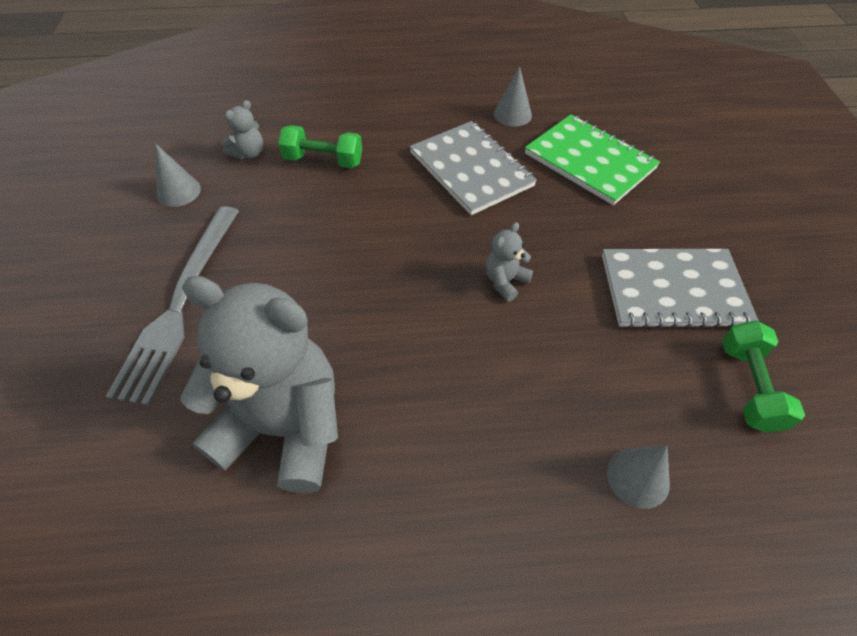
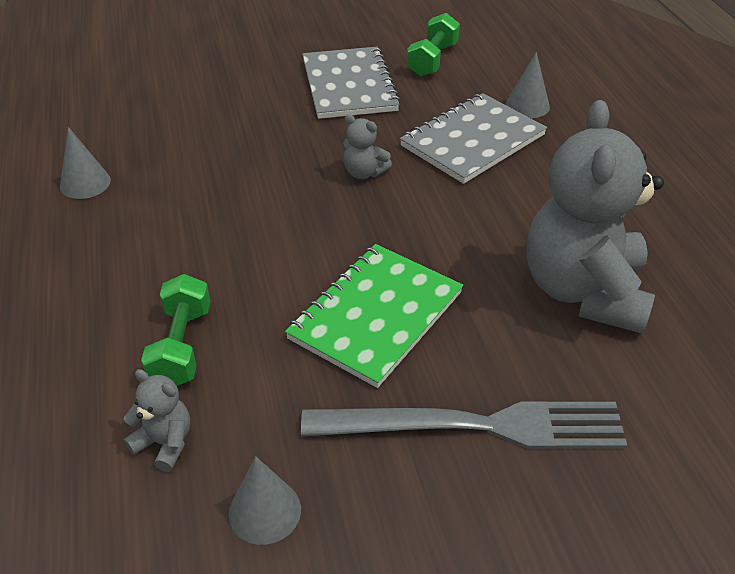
camera: 100 degrees left, 10 degrees down
grey notebook [410,121,537,215] -> grey notebook moved to [400,93,547,184]
green notebook [525,114,660,205] -> green notebook moved to [285,244,463,388]
green dumbbell [722,320,805,433] -> green dumbbell turned 60 degrees counterclockwise [407,13,460,76]

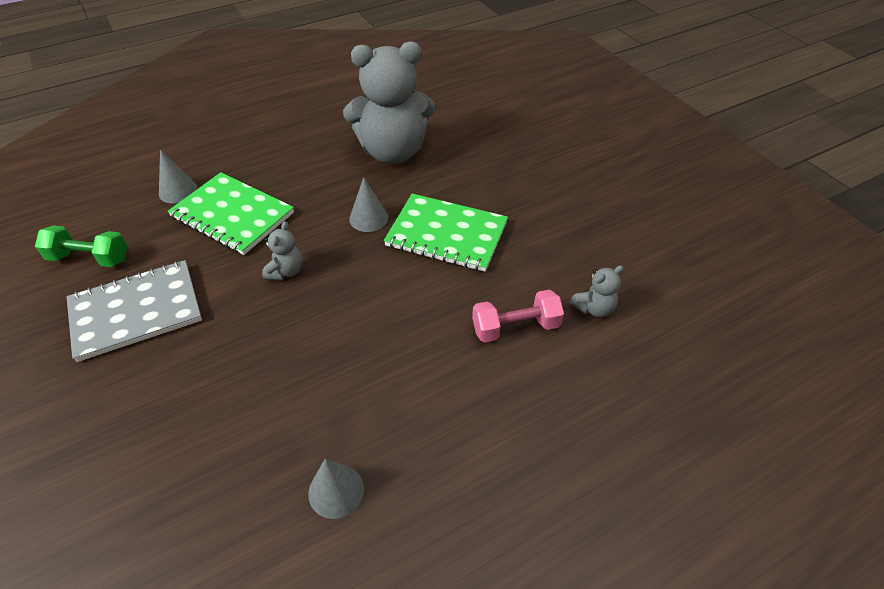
camera: 105 degrees left, 5 degrees up
grey teddy bear [123,369,190,472] -> grey teddy bear turned 135 degrees counterclockwise [570,265,624,317]
green dumbbell [141,274,210,386] -> pink dumbbell [472,289,564,343]
grey cone [229,456,301,545] -> grey cone moved to [349,177,388,232]
grey fork [301,402,627,449] -> none
grey notebook [400,93,547,184] -> green notebook [167,172,294,255]

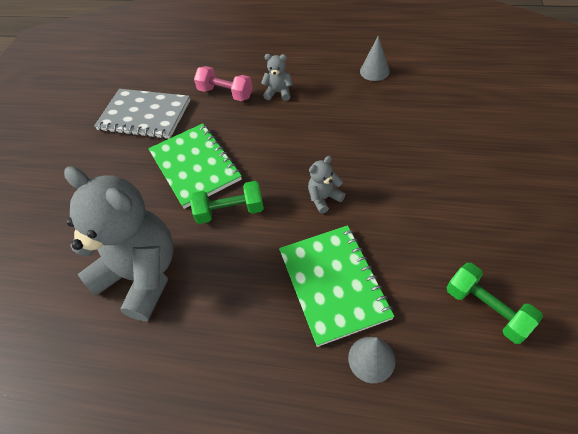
camera: 135 degrees left, 5 degrees up
grey notebook [67,260,202,362] -> grey notebook moved to [94,89,190,139]
grey cone [349,177,388,232] -> green dumbbell [190,181,264,224]
grey teddy bear [570,265,624,317] -> grey teddy bear moved to [261,54,293,101]

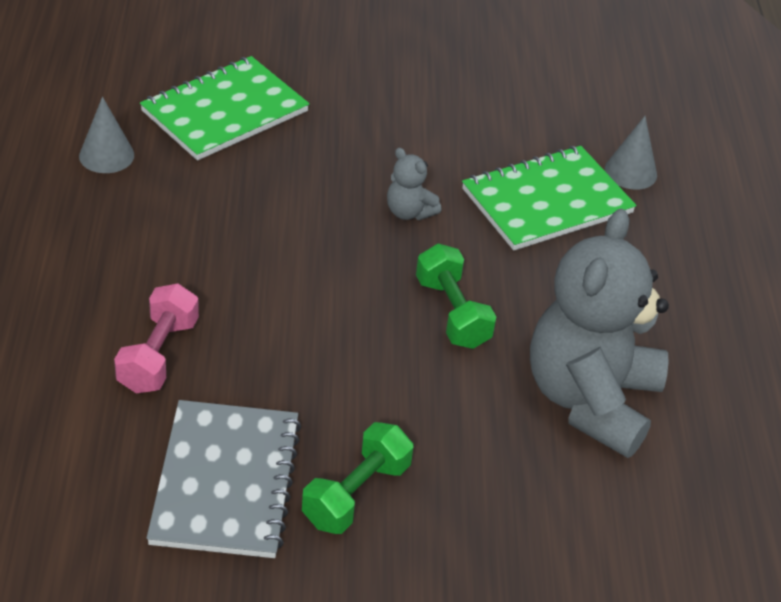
camera: 110 degrees left, 10 degrees down
green notebook [148,123,242,209] -> green notebook moved to [140,56,309,160]
grey teddy bear [261,54,293,101] -> none
green dumbbell [447,263,543,344] -> green dumbbell moved to [302,422,413,534]

